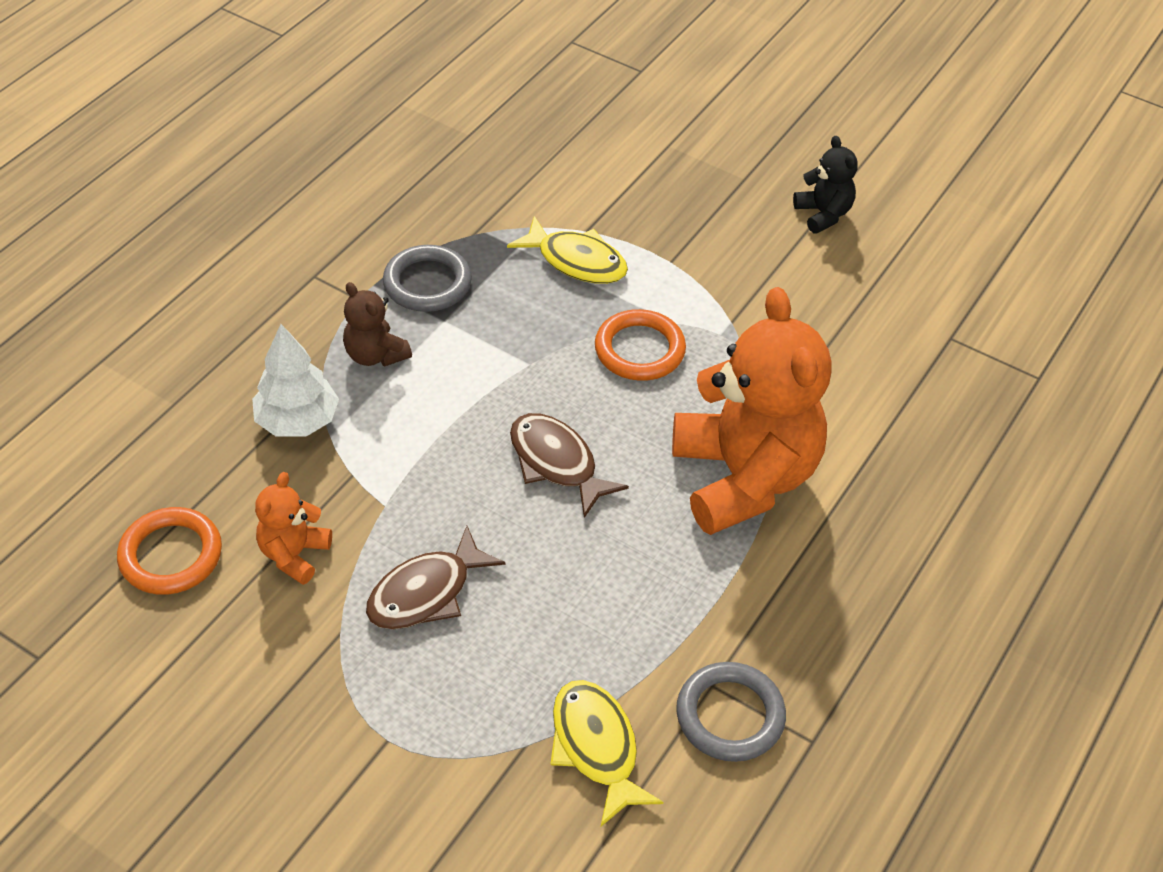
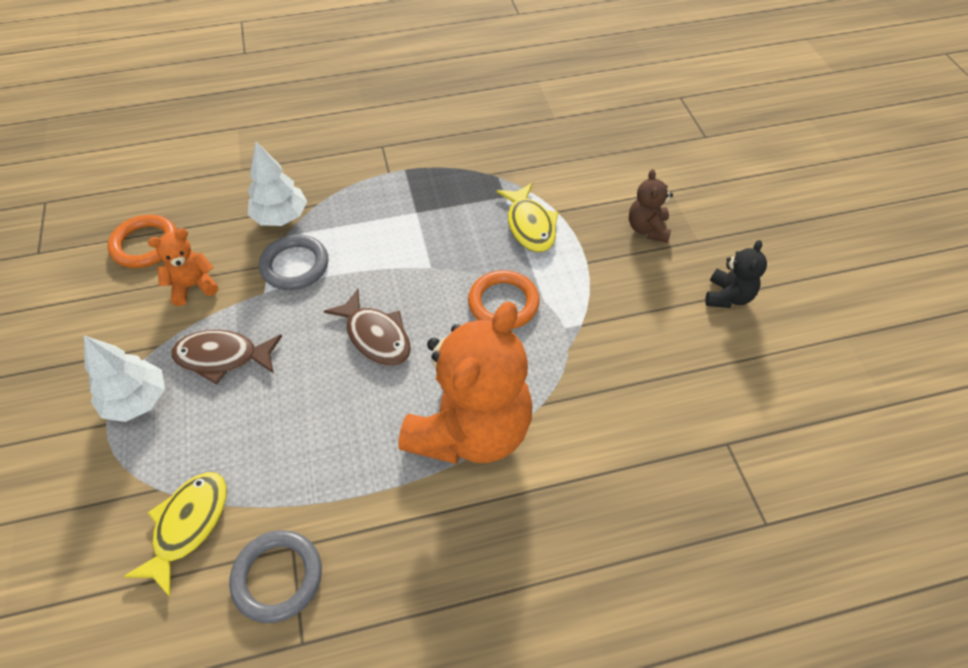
camera: 45 degrees right, 5 degrees up
brown teddy bear [343,282,412,367] -> brown teddy bear moved to [629,169,673,243]
grey ring [383,245,472,312] -> grey ring moved to [259,235,329,290]
brown fish [510,413,629,518] -> brown fish turned 135 degrees clockwise [324,289,411,366]
none -> white tree [84,335,165,422]

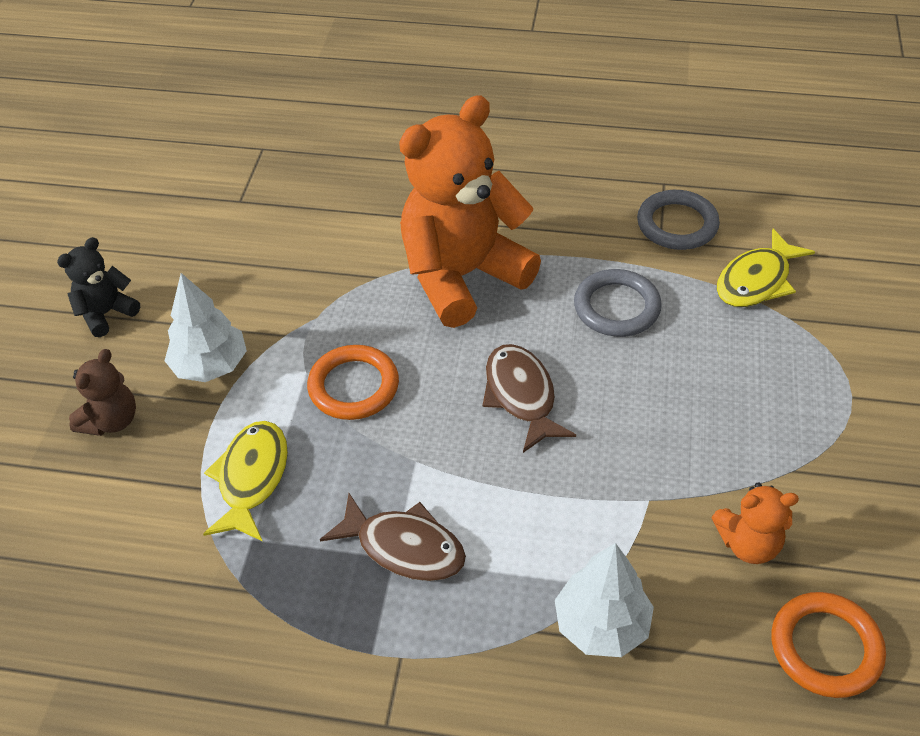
camera: 155 degrees left, 5 degrees down
white tree [84,335,165,422] -> white tree moved to [165,273,247,382]
brown fish [172,330,282,385] -> brown fish moved to [320,493,466,581]
grey ring [259,235,329,290] -> grey ring moved to [574,269,662,337]

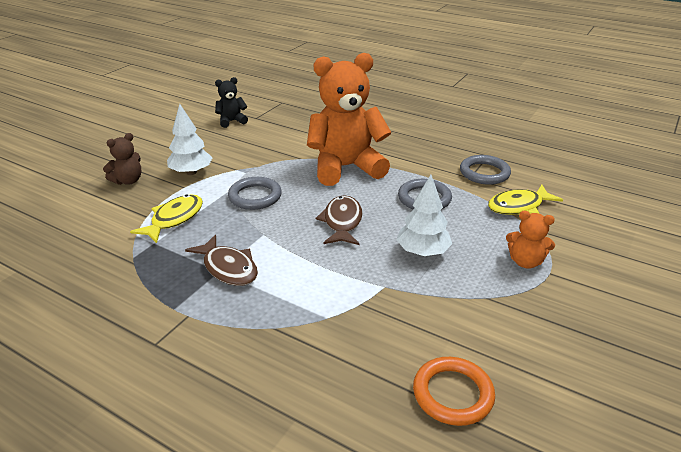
camera: 20 degrees right, 15 degrees down
black teddy bear [57,237,140,337] -> black teddy bear moved to [215,77,248,128]
orange ring [307,345,399,420] -> grey ring [228,177,282,210]
white tree [555,543,654,657] -> white tree moved to [396,175,452,256]
orange teddy bear [711,482,799,564] -> orange teddy bear moved to [506,211,555,269]

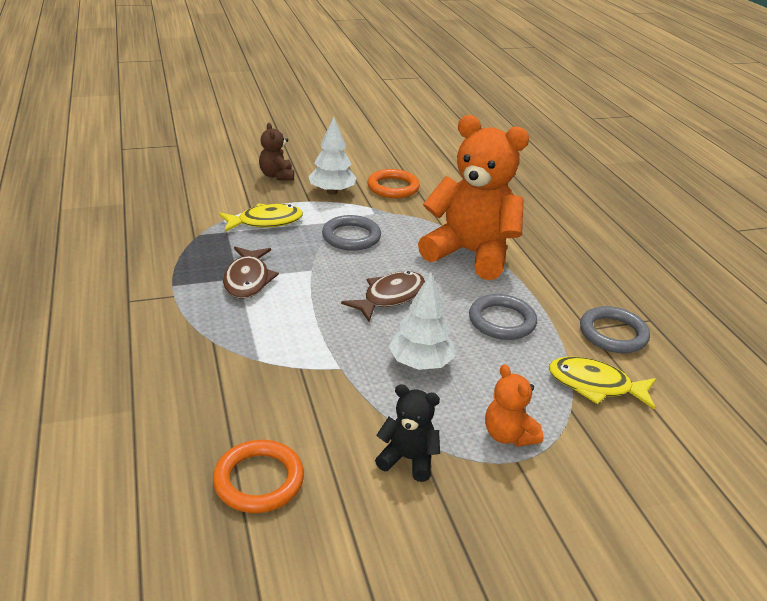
camera: 40 degrees right, 0 degrees up
brown teddy bear [103,133,141,185] -> brown teddy bear turned 75 degrees clockwise [259,123,294,181]
black teddy bear [215,77,248,128] -> black teddy bear moved to [375,384,440,482]
none -> orange ring [367,169,420,198]

